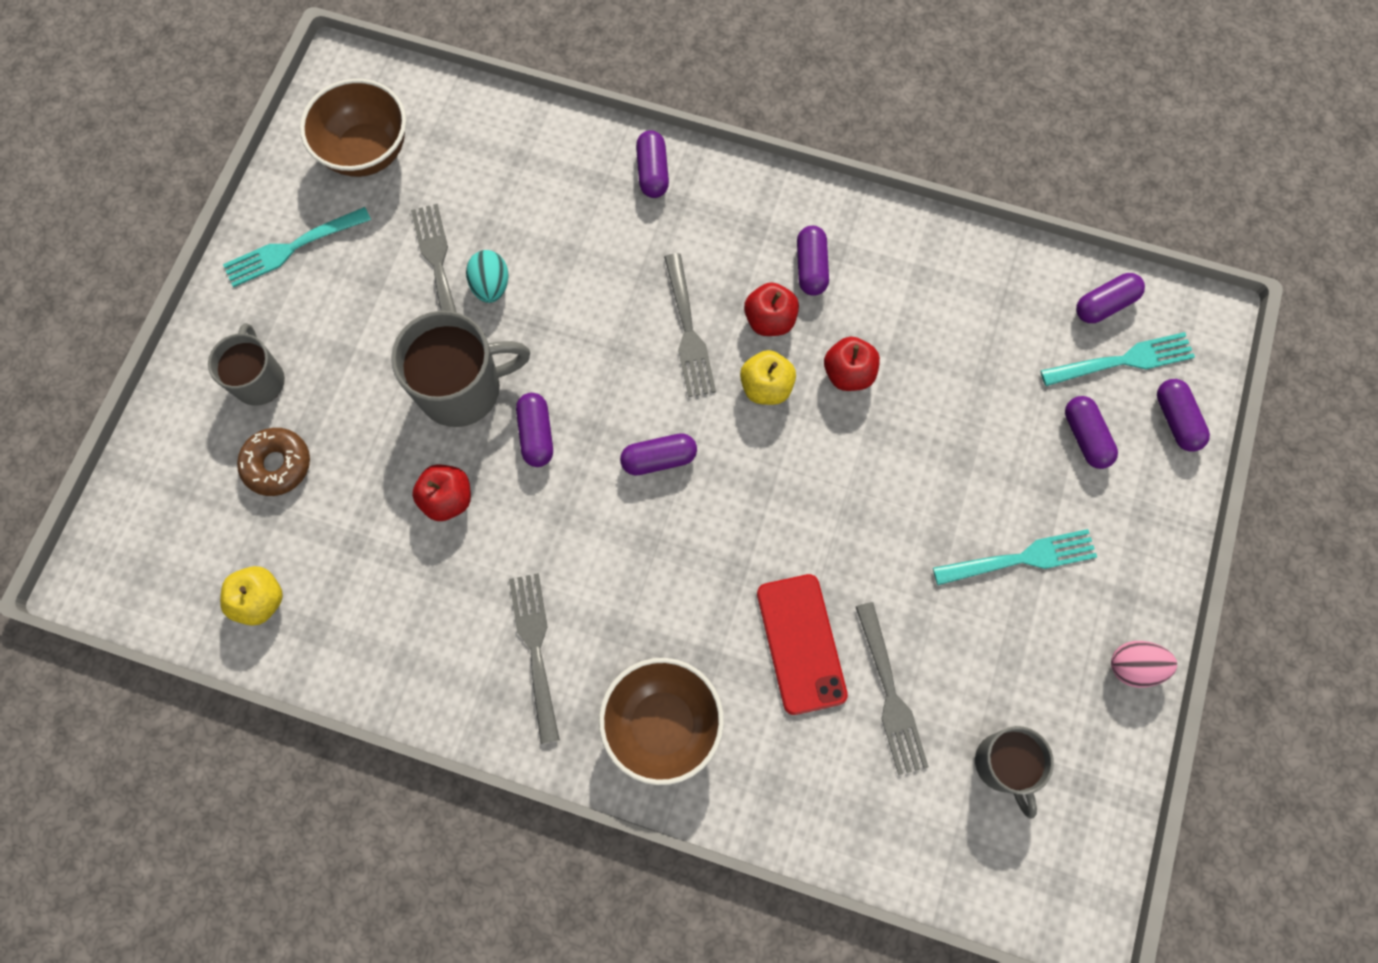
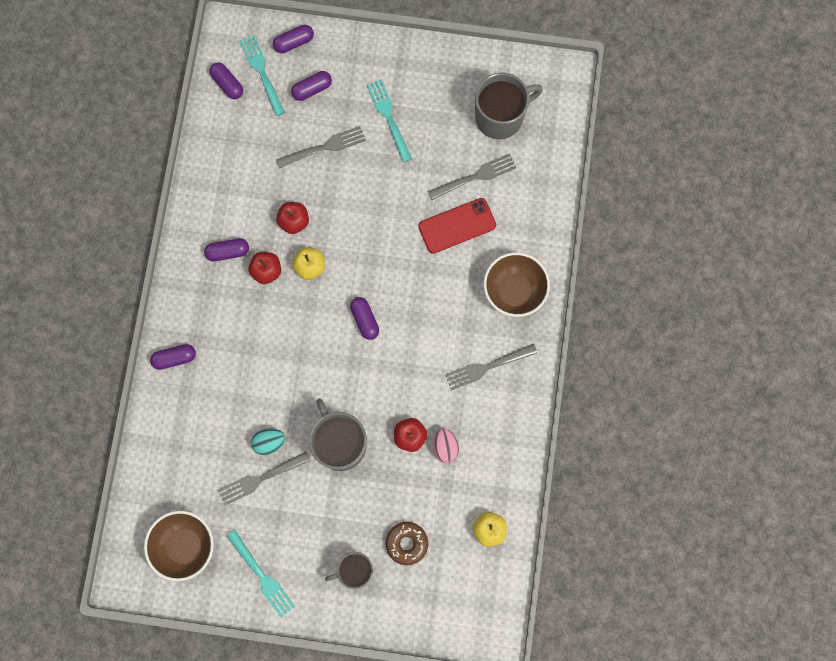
camera: 100 degrees left, 5 degrees up
purple capsule [516,393,553,467] -> none
grey fork [664,253,716,397] -> grey fork moved to [276,126,366,168]
grey mug [975,726,1054,819] -> grey mug [475,73,543,140], size x1.59
pink egg [1111,641,1177,688] -> pink egg moved to [433,428,459,463]

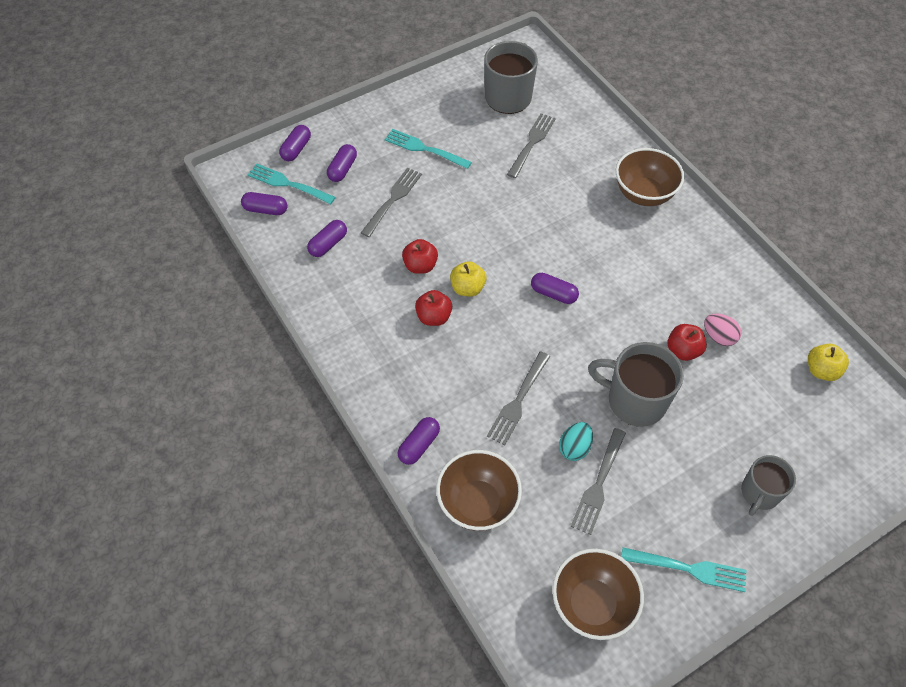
camera: 40 degrees left, 20 degrees down
purple capsule [204,238,249,262] -> purple capsule moved to [307,220,347,257]
brown donut [385,522,428,565] -> none
red phone [418,198,496,254] -> none
grey fork [445,344,537,390] -> grey fork moved to [487,351,550,445]
none -> brown bowl [436,450,522,531]

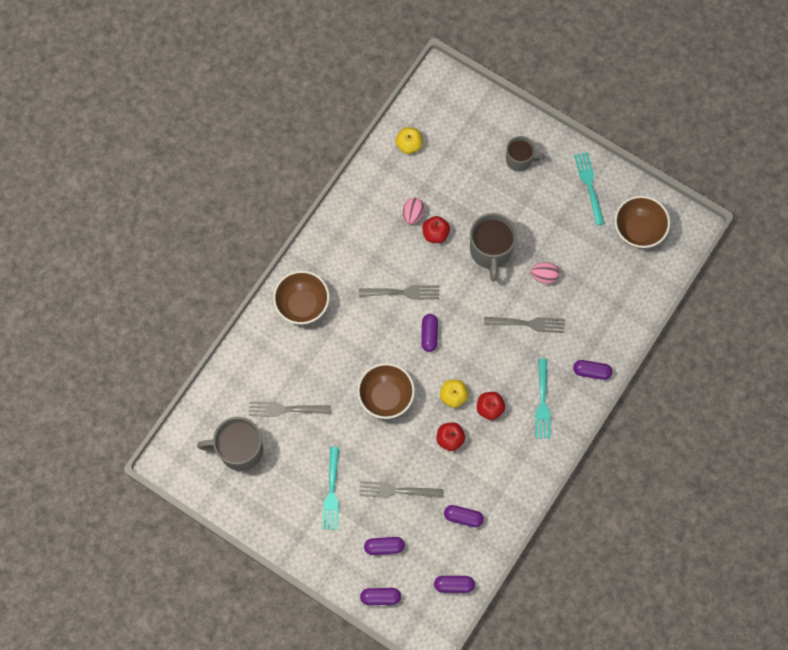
camera: 115 degrees left, 15 degrees up
purple capsule [241,192,287,215] -> purple capsule turned 75 degrees counterclockwise [434,576,475,593]
turquoise fork [248,164,336,204] -> turquoise fork moved to [535,358,550,439]
brown bowl [436,450,522,531] -> brown bowl moved to [357,363,415,419]
turquoise egg [559,422,593,461] -> pink egg [531,262,559,284]
grey fork [571,428,626,535] -> grey fork moved to [359,285,439,300]

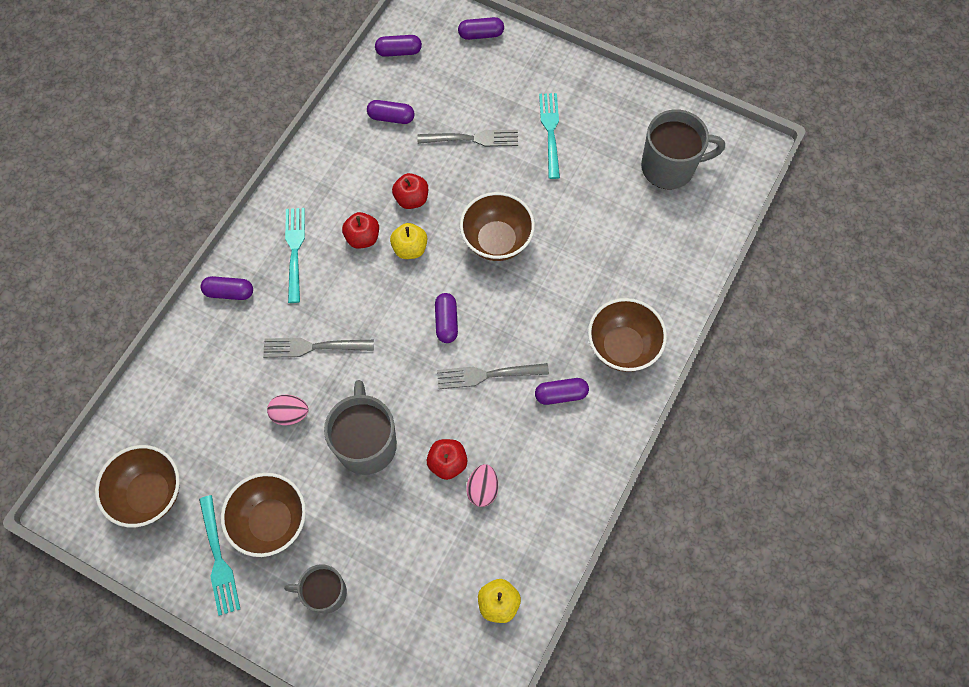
camera: 175 degrees right, 5 degrees down
grey fork [249,401,331,417] -> none
purple capsule [364,537,405,555] -> purple capsule moved to [535,378,589,405]
none -> brown bowl [221,473,306,557]

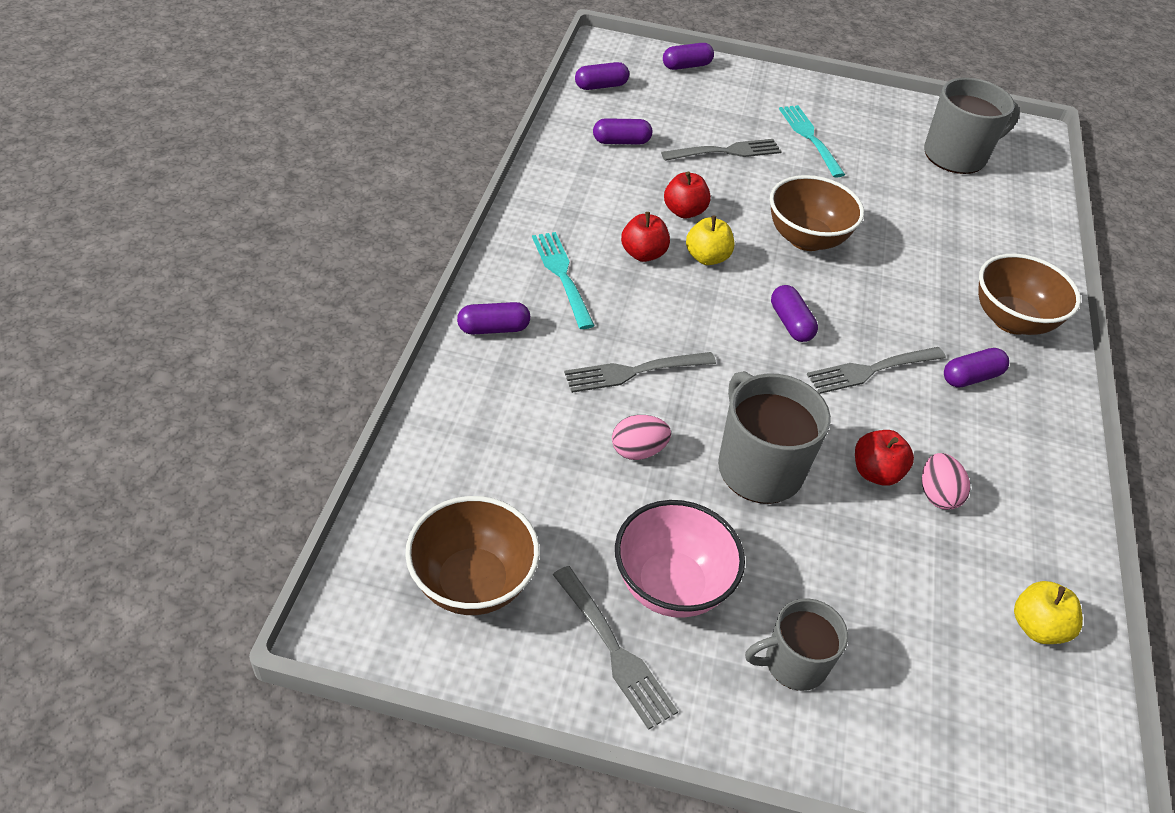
camera: 20 degrees left, 20 degrees down
turquoise fork [199,495,240,616] -> grey fork [553,566,678,730]
brown bowl [221,473,306,557] -> pink bowl [615,500,745,618]

